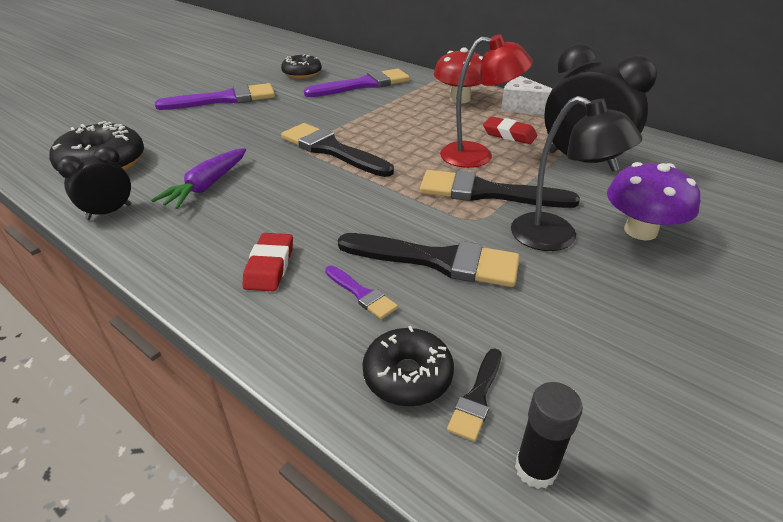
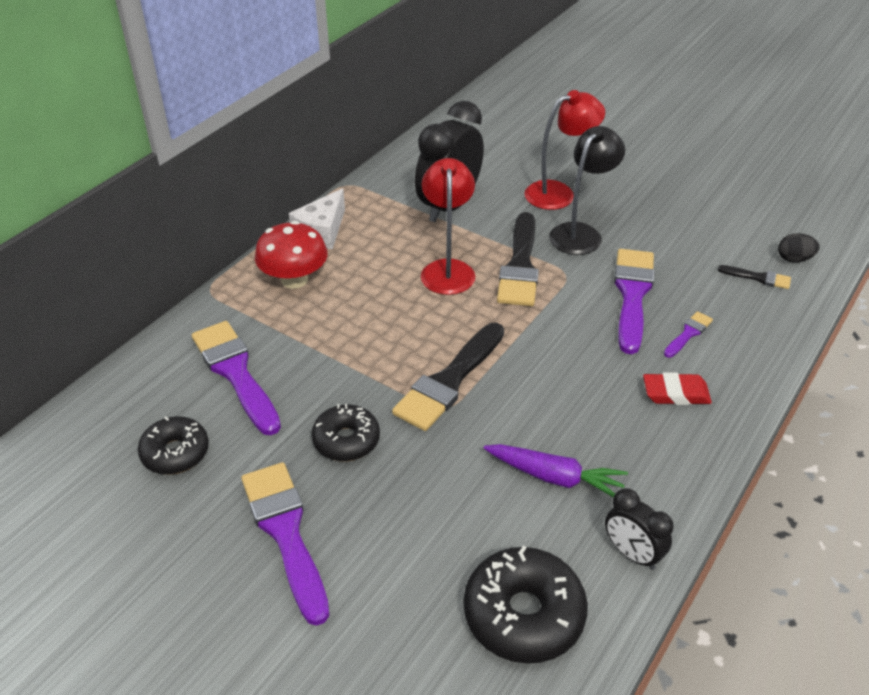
camera: 95 degrees left, 5 degrees up
black brush [338,233,520,287] -> purple brush [614,249,654,354]
black donut [362,326,454,406] -> black donut moved to [311,404,380,461]
red eraser [483,116,537,144] -> none
black glue stick [515,382,583,489] -> black egg [778,233,820,263]
purple mushroom [607,162,700,240] -> red lamp [524,90,605,210]

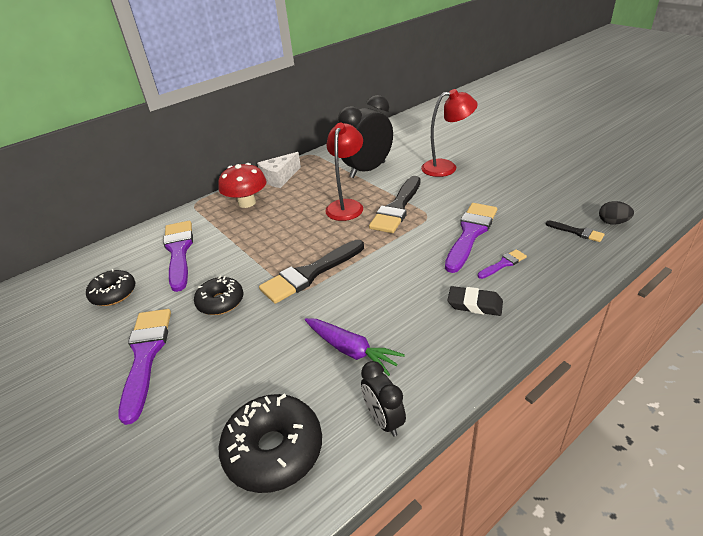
camera: 20 degrees right, 5 degrees down
black lamp [549,126,625,255] -> none
red eraser [643,372,712,405] -> black eraser [447,286,503,316]

